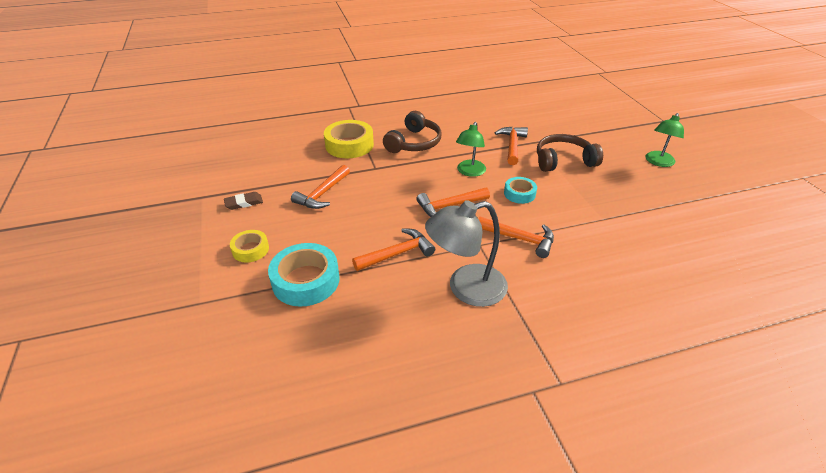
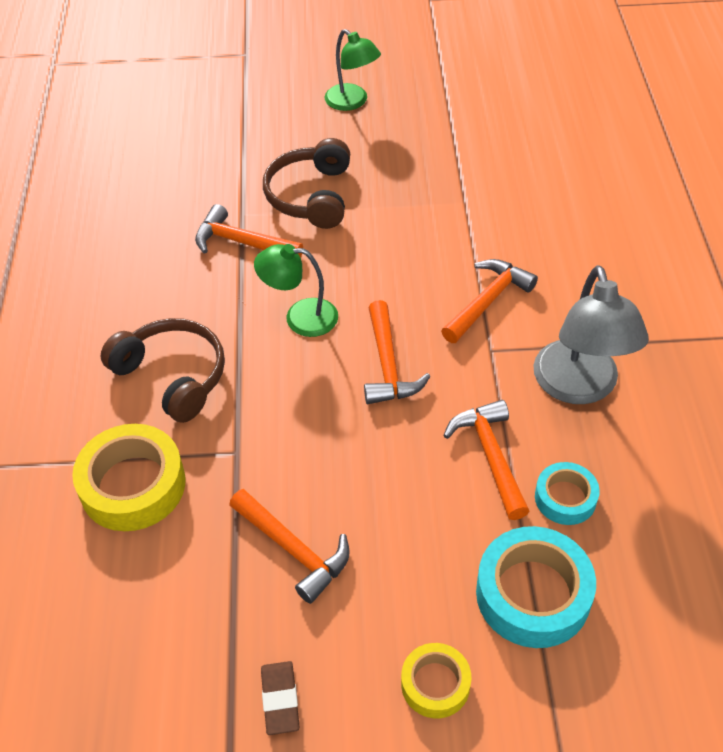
camera: 75 degrees left, 10 degrees up
green lamp [456,122,486,177] -> green lamp turned 150 degrees clockwise [254,244,338,337]
turquoise tape [504,177,537,204] -> turquoise tape moved to [535,462,600,525]

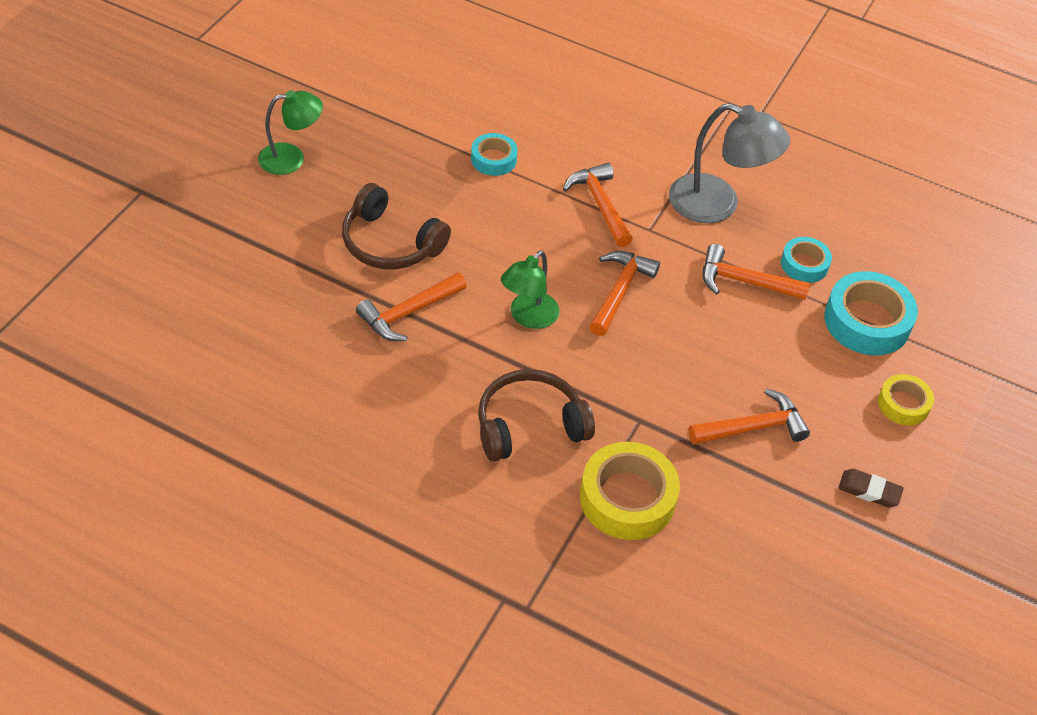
camera: 65 degrees left, 0 degrees up
orange hammer [364,300,431,404] -> orange hammer turned 90 degrees counterclockwise [589,251,660,336]
none -> turquoise tape [471,133,518,176]

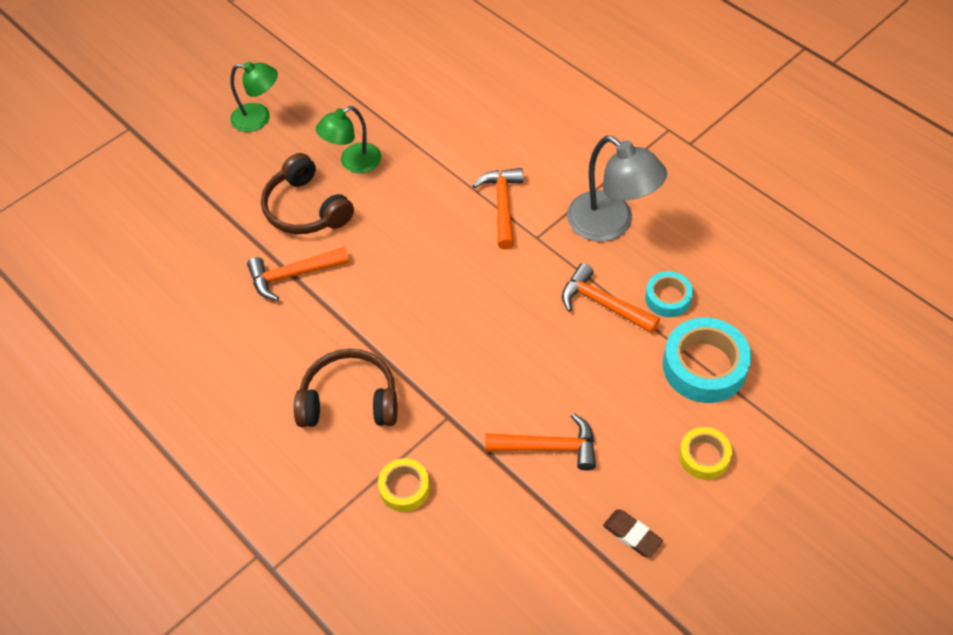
camera: 25 degrees right, 5 degrees up
turquoise tape [471,133,518,176] -> none
green lamp [501,250,559,329] -> green lamp moved to [316,106,381,173]
yellow tape [580,442,680,540] -> yellow tape [378,458,430,512], size x0.57
orange hammer [589,251,660,336] -> none

